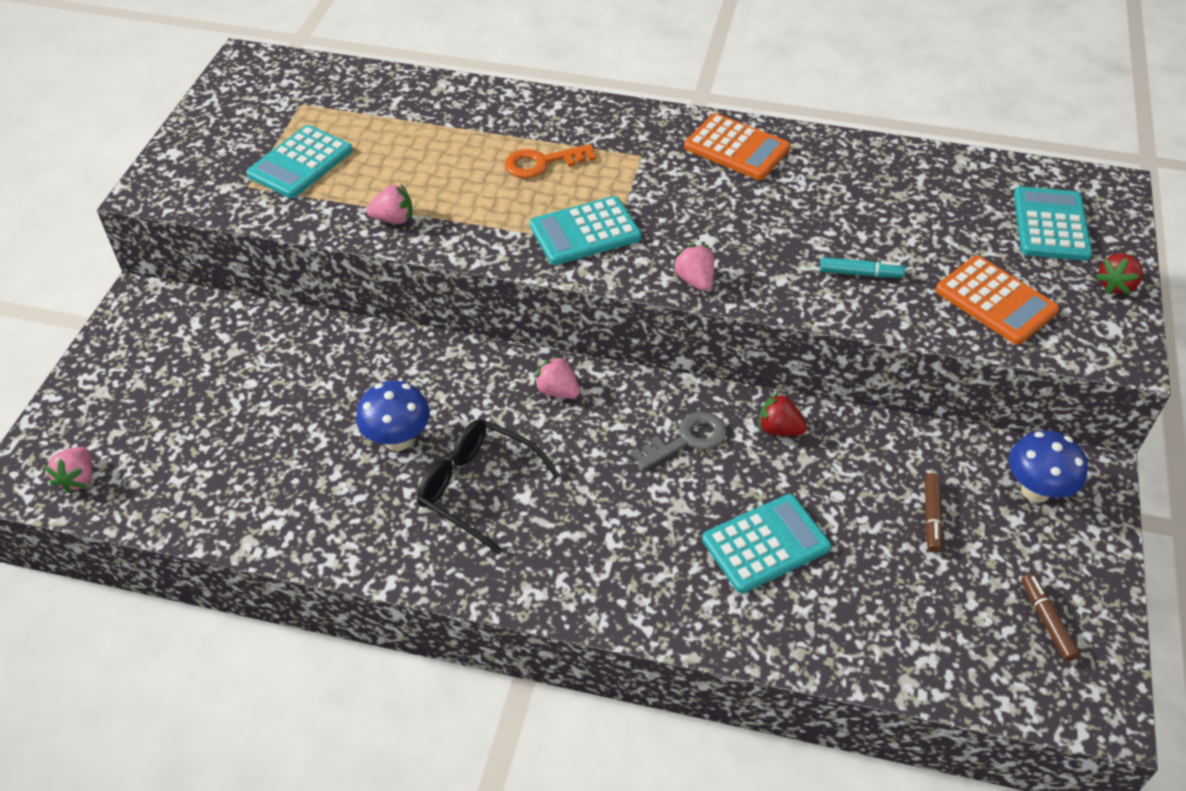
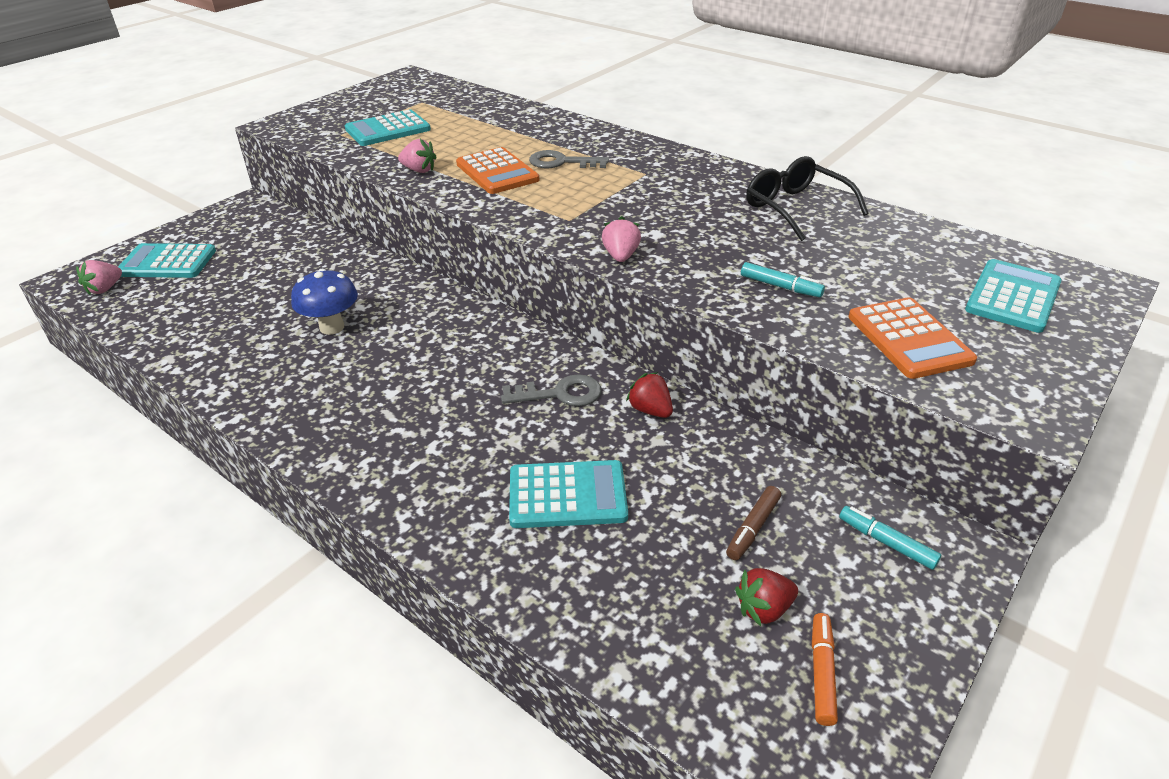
camera: 25 degrees right, 10 degrees down
black glasses [417,419,560,554] -> black glasses moved to [746,156,869,241]
orange key [505,144,596,178] -> grey key [529,150,609,168]
turquoise calculator [530,196,642,265] -> turquoise calculator moved to [118,243,216,278]
pink strawberry [534,355,580,399] -> none
orange calculator [684,113,791,180] -> orange calculator moved to [456,147,539,194]
blue mushroom [1009,431,1088,503] -> turquoise marker [839,506,941,570]
brown marker [1021,573,1080,661] -> orange marker [812,613,838,726]
red strawberry [1095,253,1143,294] -> red strawberry moved to [735,568,798,626]

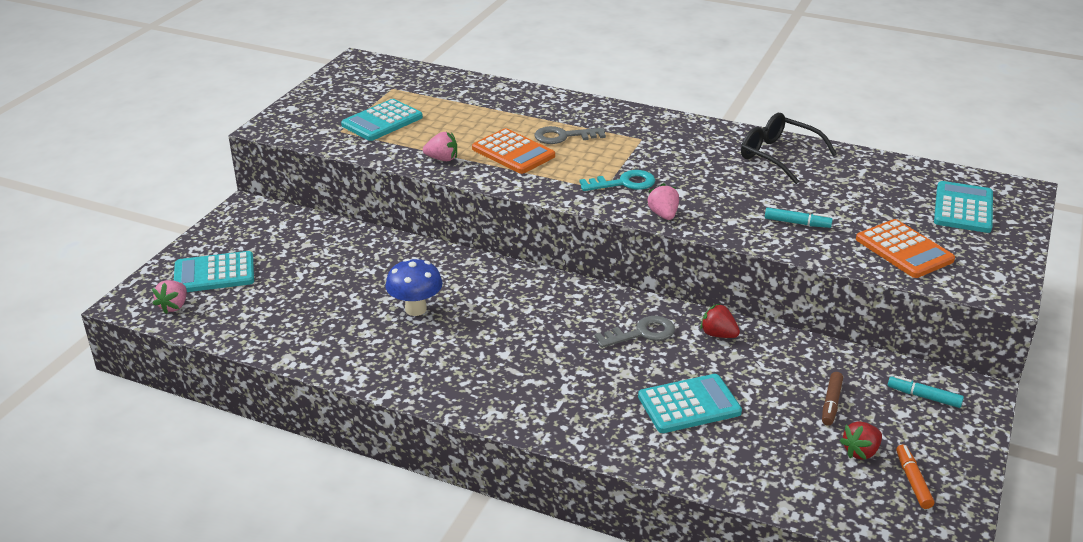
camera: 15 degrees left, 5 degrees down
none -> turquoise key [580,170,655,191]

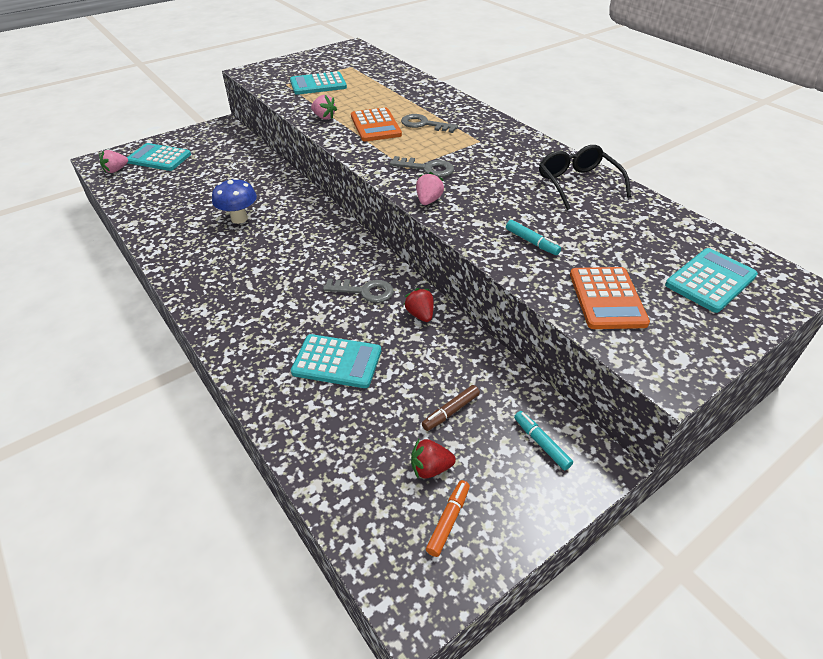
camera: 30 degrees right, 10 degrees up
turquoise key [580,170,655,191] -> grey key [390,156,454,177]

